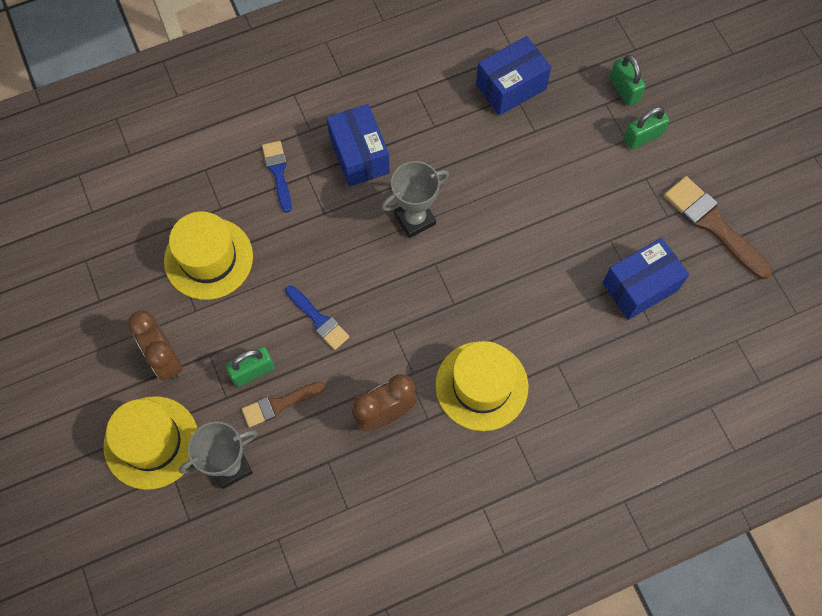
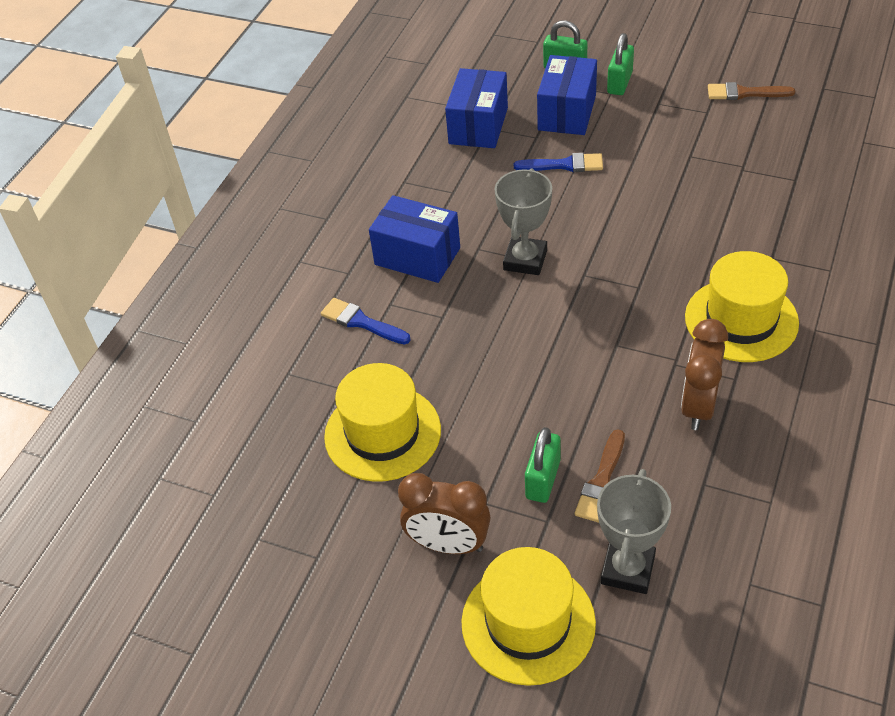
camera: 40 degrees left, 20 degrees down
blue brush [285,285,349,350] -> blue brush moved to [514,153,603,172]
blue box [602,238,689,320] -> blue box moved to [537,55,597,135]
brown brush [664,176,772,279] -> brown brush [708,82,795,100], size x0.62

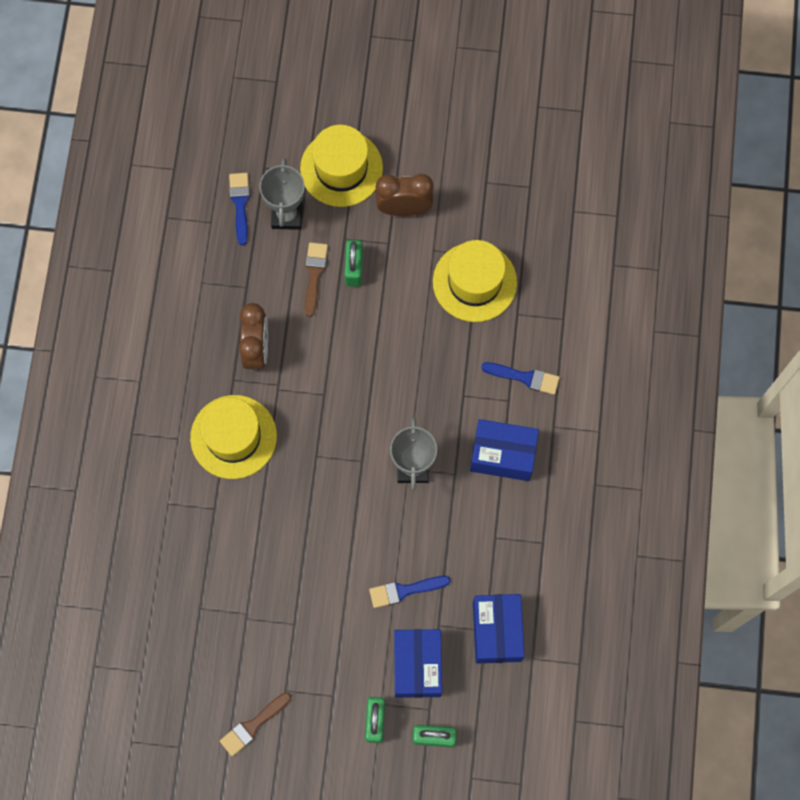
camera: 160 degrees right, 25 degrees up
brown brush [708,82,795,100] -> brown brush turned 150 degrees clockwise [220,692,291,757]
none -> blue brush [229,173,250,245]

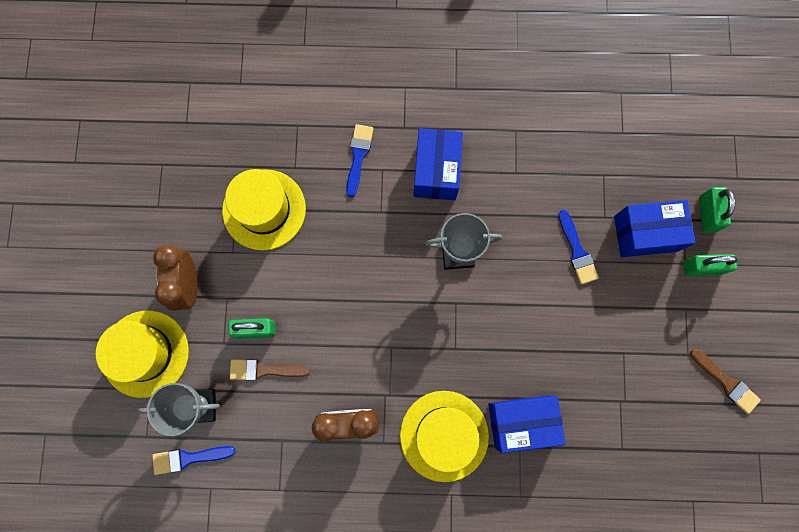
camera: 95 degrees left, 5 degrees up
blue box [473,594,525,664] -> blue box moved to [488,395,566,453]

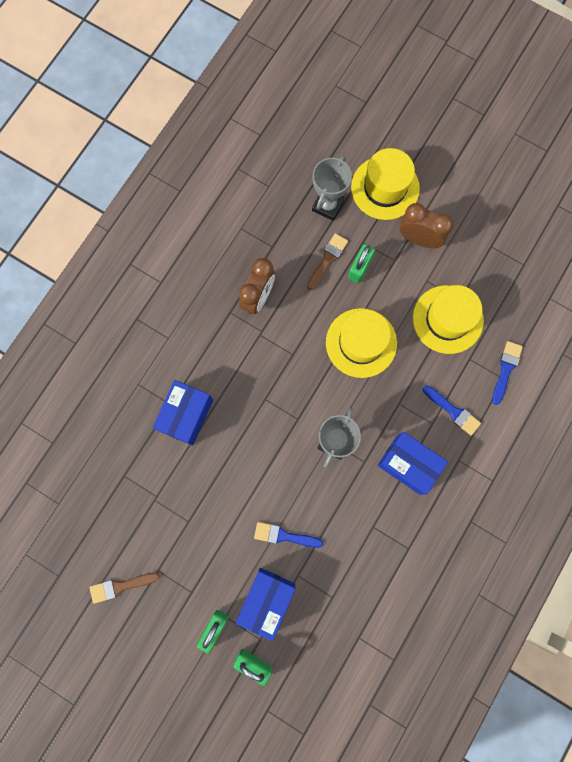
camera: 120 degrees right, 0 degrees up
blue brush [152,446,235,475] -> blue brush moved to [492,341,523,405]
yellow hat [400,391,489,482] -> yellow hat moved to [326,308,397,378]

